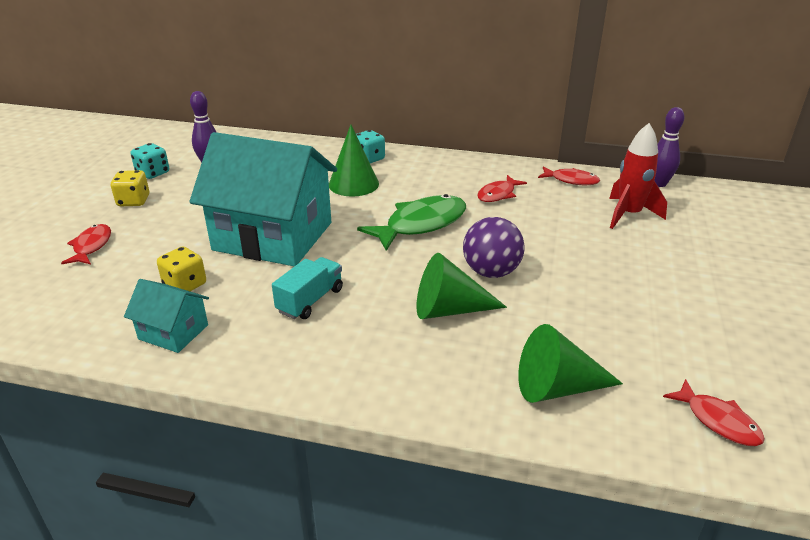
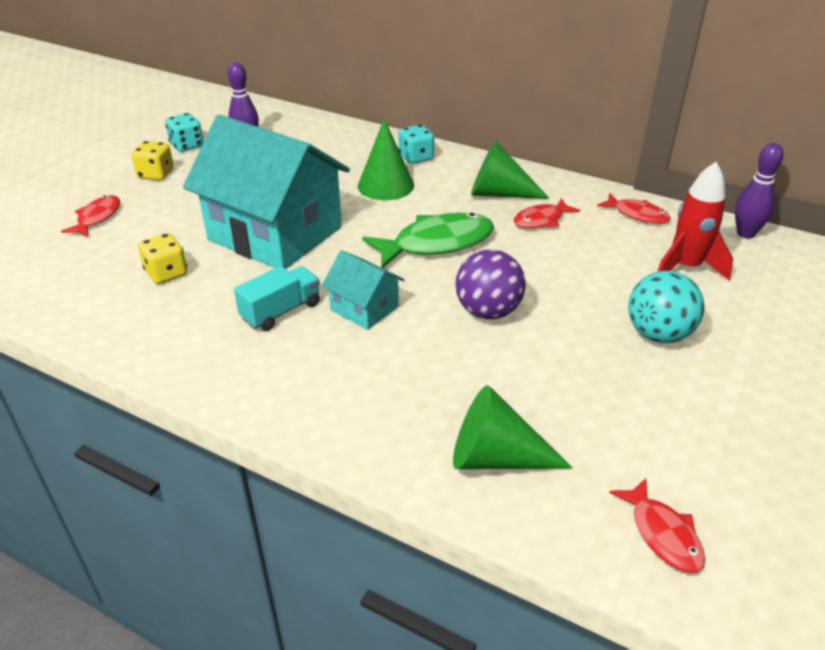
camera: 15 degrees right, 5 degrees up
turquoise house [124,279,209,353] -> turquoise house moved to [322,250,404,330]
green cone [417,253,507,319] -> green cone moved to [471,141,550,199]
none -> turquoise ball [628,271,705,343]

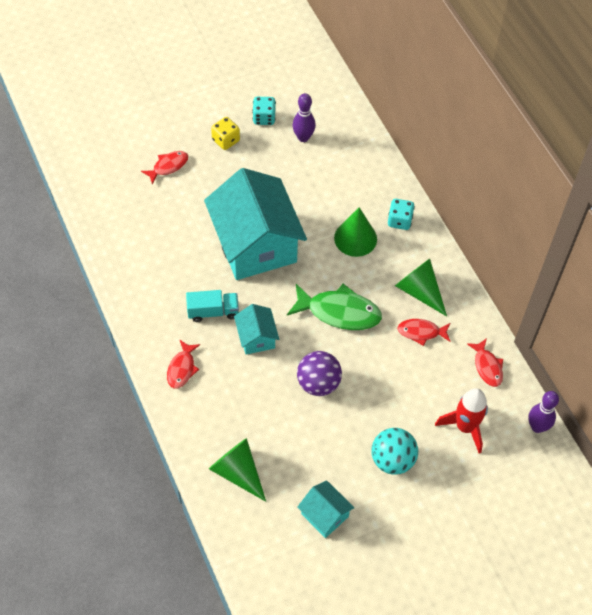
camera: 35 degrees right, 20 degrees up
yellow dice [138,233,187,284] -> none
red fish [609,478,705,573] -> red fish moved to [167,339,200,389]
none -> turquoise house [297,480,354,538]

